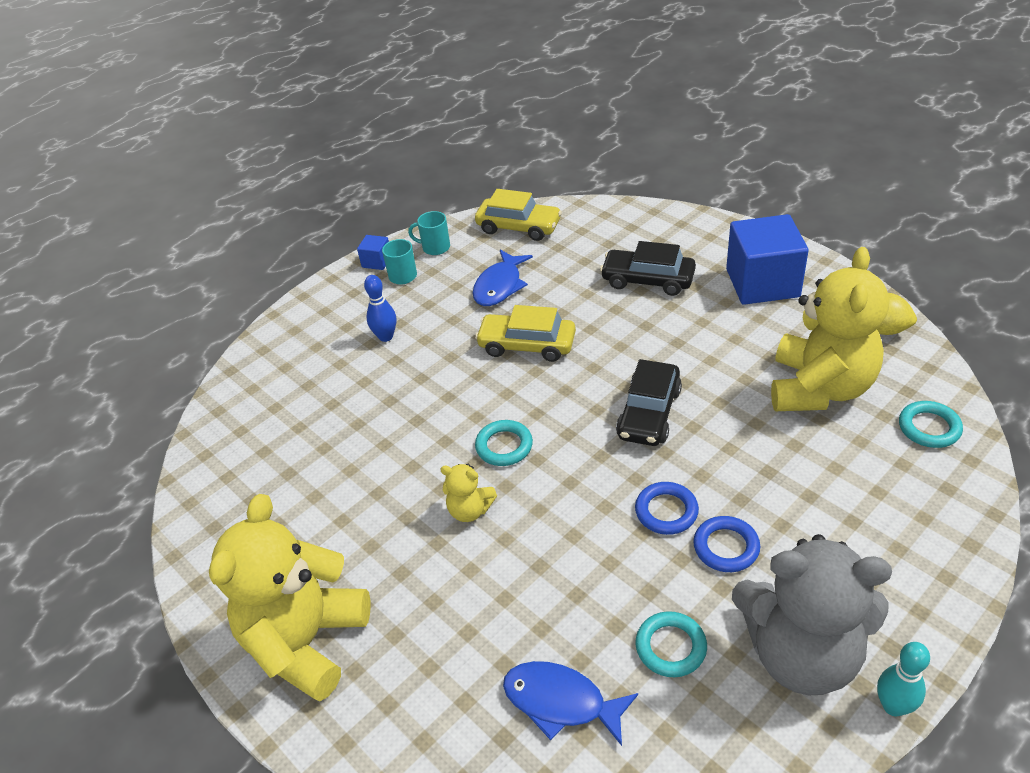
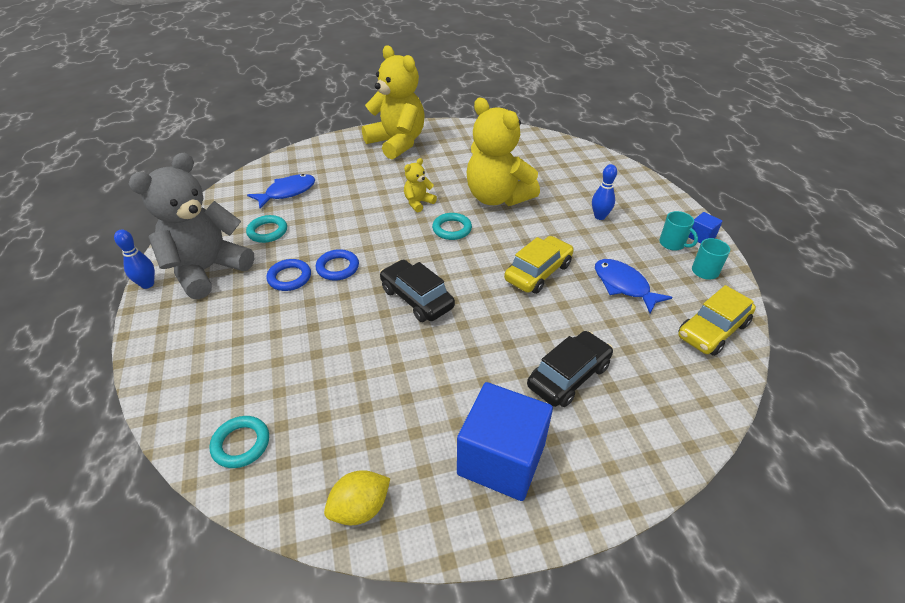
camera: 115 degrees right, 0 degrees up
yellow teddy bear [771,247,889,411] -> yellow teddy bear moved to [467,98,540,206]
turquoise bowling pin [877,642,930,716] -> blue bowling pin [114,230,155,289]

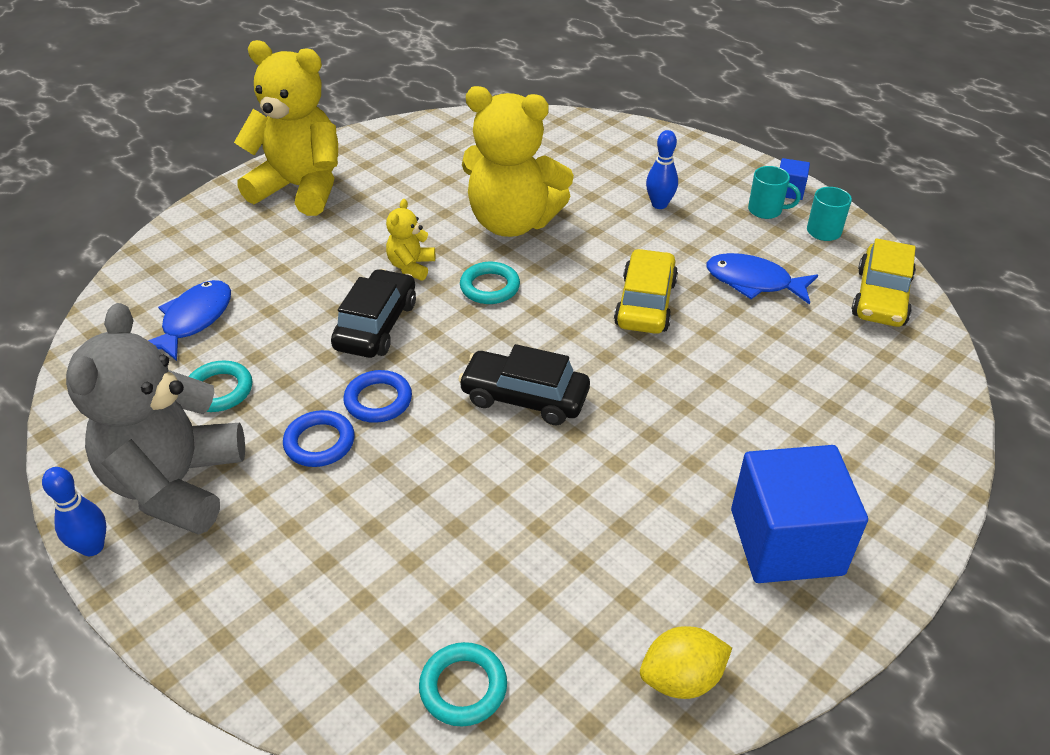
camera: 30 degrees left, 0 degrees up
yellow lemon [324,470,390,525] -> yellow lemon turned 45 degrees clockwise [640,626,732,699]
black car [527,331,613,407] -> black car moved to [331,269,416,358]

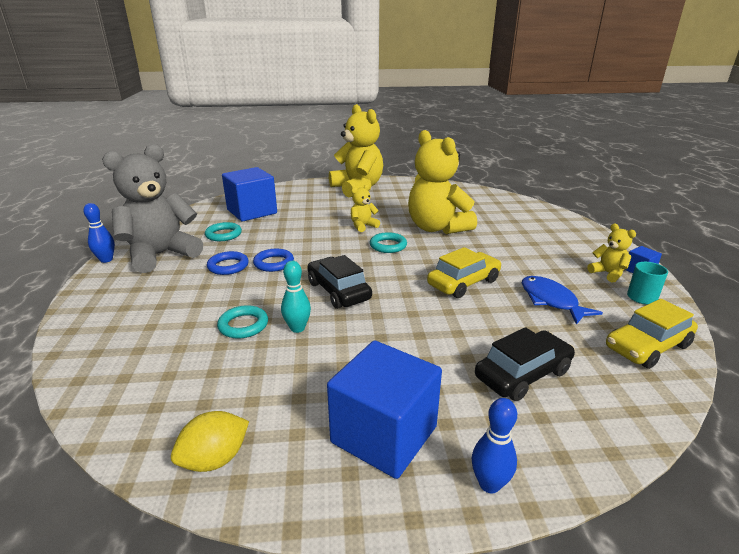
camera: 40 degrees right, 15 degrees down
blue fish [148,280,231,361] -> blue cube [222,167,277,222]
black car [331,269,416,358] -> black car moved to [475,327,575,401]
turquoise ring [419,642,507,727] -> turquoise ring moved to [217,305,268,338]
yellow lemon [640,626,732,699] -> yellow lemon turned 60 degrees counterclockwise [171,411,249,472]
blue bowling pin [646,130,678,209] -> blue bowling pin moved to [472,398,517,493]
turquoise mug [748,166,801,219] -> yellow teddy bear [587,224,636,283]
none -> turquoise bowling pin [281,261,311,333]

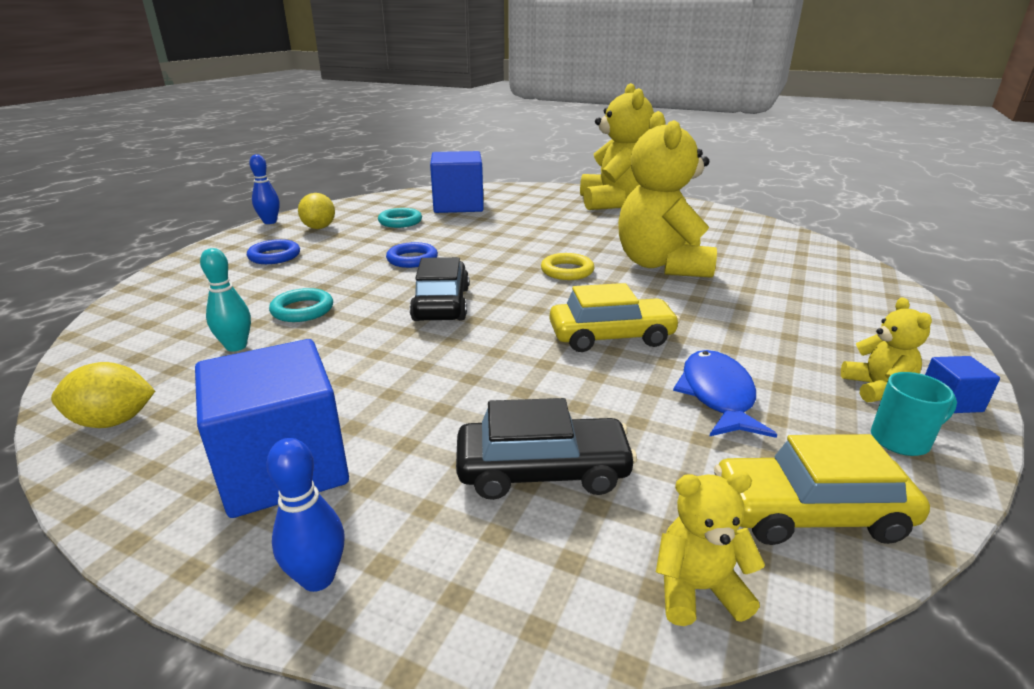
camera: 30 degrees right, 0 degrees up
grey teddy bear [102,144,203,273] -> yellow lemon [298,193,335,229]
blue ring [207,251,249,275] -> blue ring moved to [247,239,300,264]
turquoise bowling pin [281,261,311,333] -> turquoise bowling pin moved to [200,248,251,352]
yellow teddy bear [351,184,380,232] -> yellow teddy bear moved to [656,471,765,626]
turquoise ring [370,232,407,253] -> yellow ring [541,253,594,280]

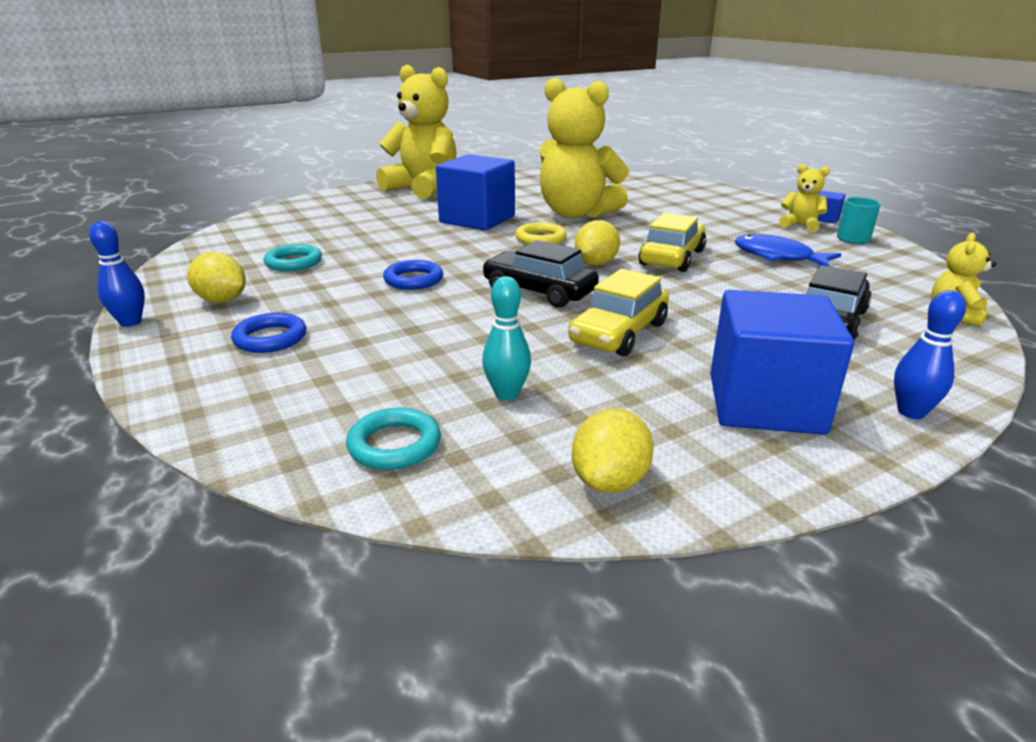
camera: 55 degrees left, 0 degrees up
turquoise ring [269,288,333,322] -> turquoise ring moved to [346,407,441,470]
blue cube [430,151,484,213] -> blue cube moved to [436,154,515,231]
yellow car [714,434,930,545] -> yellow car moved to [568,269,669,357]
none -> yellow lemon [575,220,620,265]

